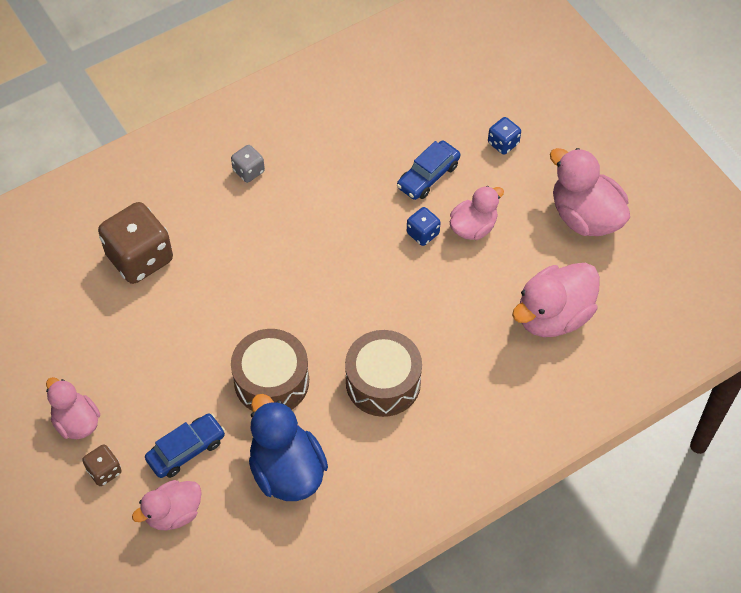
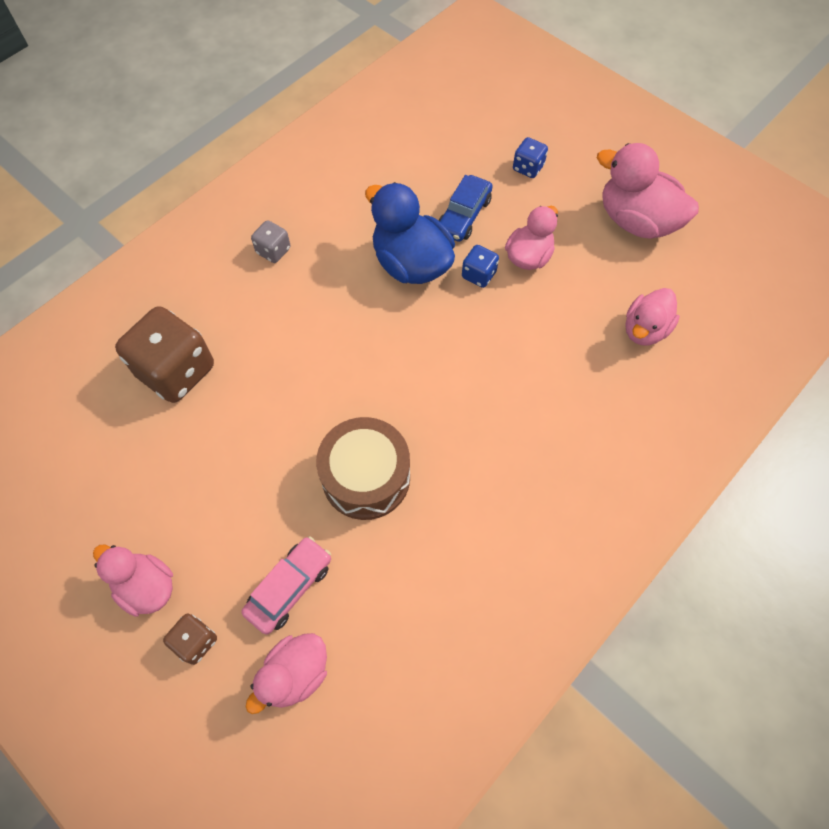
camera: 15 degrees left, 5 degrees up
blue car [145,413,225,478] -> pink car [241,536,331,635]
blue duck [249,394,328,501] -> blue duck moved to [365,182,455,284]
brown drum [345,330,422,417] -> none
pink duck [512,263,600,337] -> pink duck [625,288,680,346], size x0.64

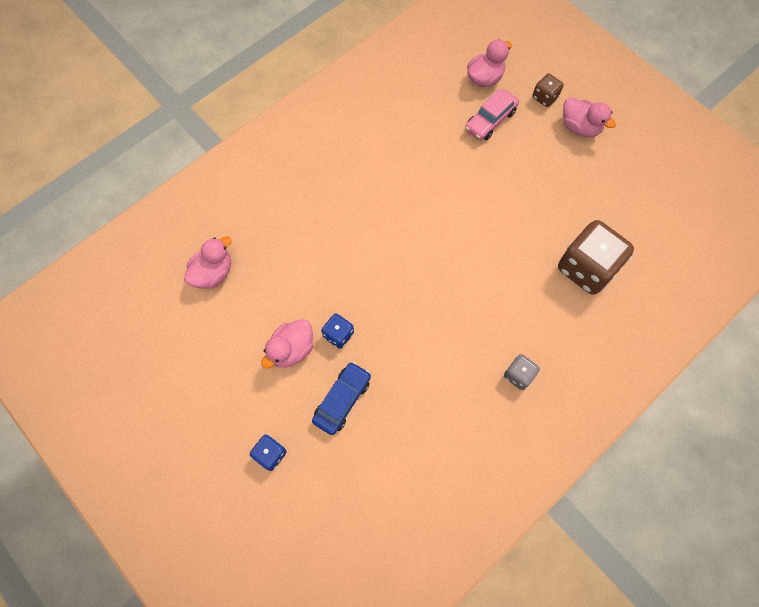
camera: 175 degrees left, 5 degrees up
brown drum [316,417,410,520] -> none
blue duck [365,182,455,284] -> none
pink duck [597,143,699,239] -> none

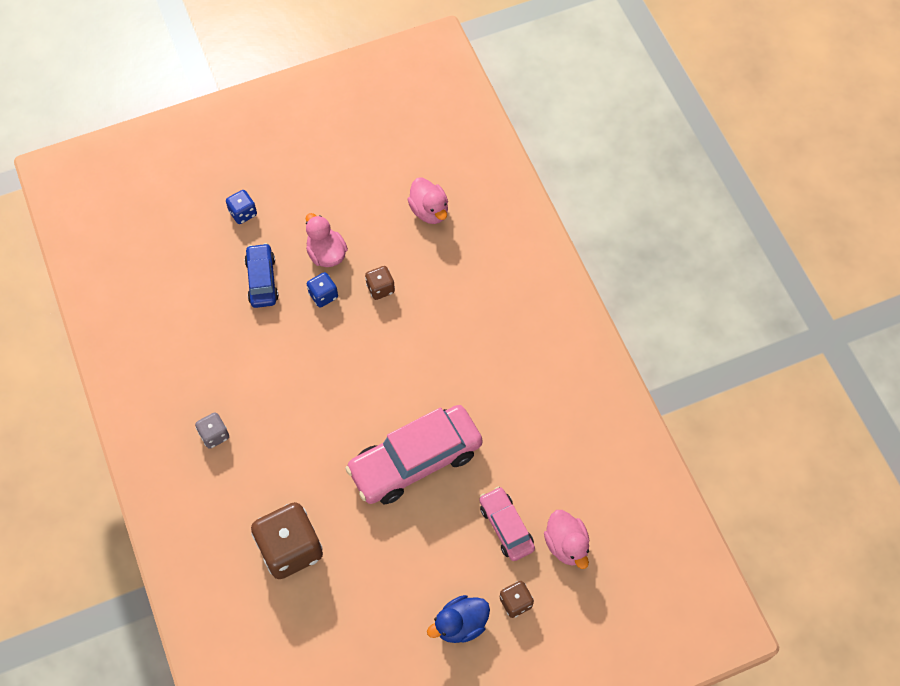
camera: 110 degrees right, 5 degrees down
blue car [312,362,371,435] -> blue car turned 150 degrees counterclockwise [244,243,279,308]
pink duck [563,97,616,137] -> blue duck [427,595,490,643]
none -> pink car [345,405,483,504]
none -> brown dice [365,266,395,300]

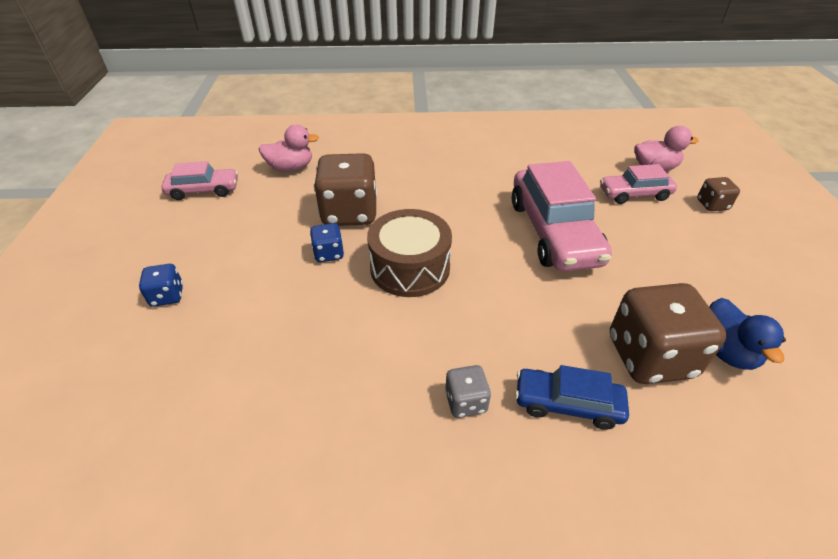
camera: 70 degrees left, 20 degrees down
blue car [244,243,279,308] -> blue car moved to [515,365,629,430]
pink duck [306,213,348,267] -> none
brown dice [365,266,395,300] -> brown dice [314,153,377,226], size x2.07
blue duck [427,595,490,643] -> blue duck moved to [709,298,786,370]
none -> pink car [162,161,238,200]
none -> brown drum [367,209,452,297]

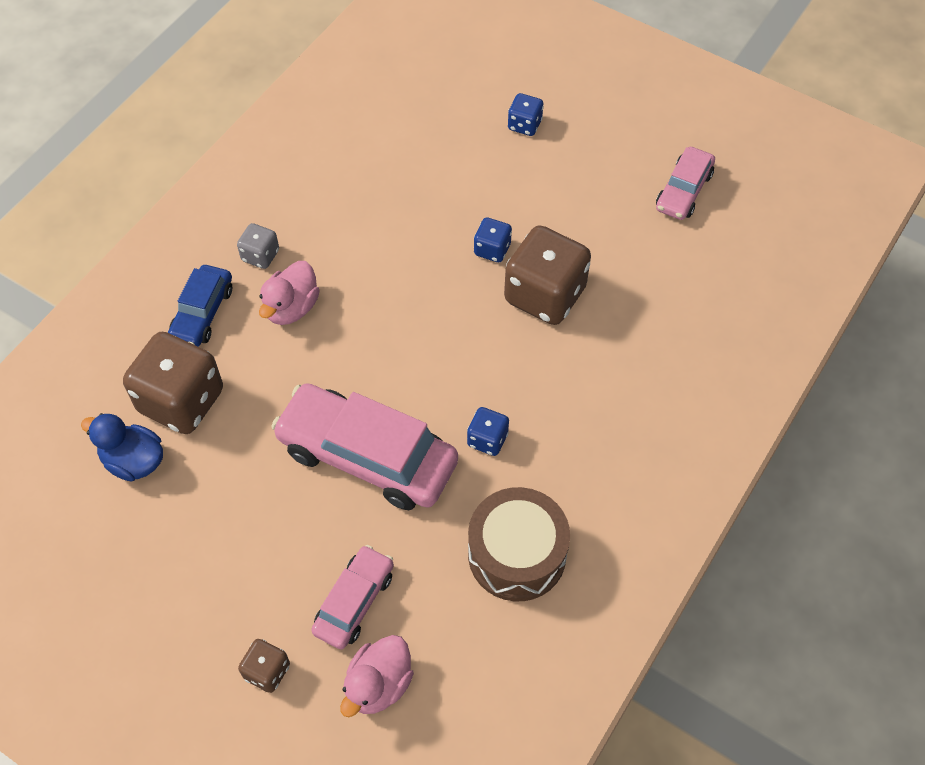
camera: 125 degrees right, 15 degrees up
pink duck [259,125,319,172] -> pink duck moved to [259,261,320,325]
brown drum [367,209,452,297] -> brown drum moved to [468,487,570,601]
blue car [515,365,629,430] -> blue car turned 150 degrees clockwise [168,265,232,347]
none -> blue dice [467,407,509,456]

